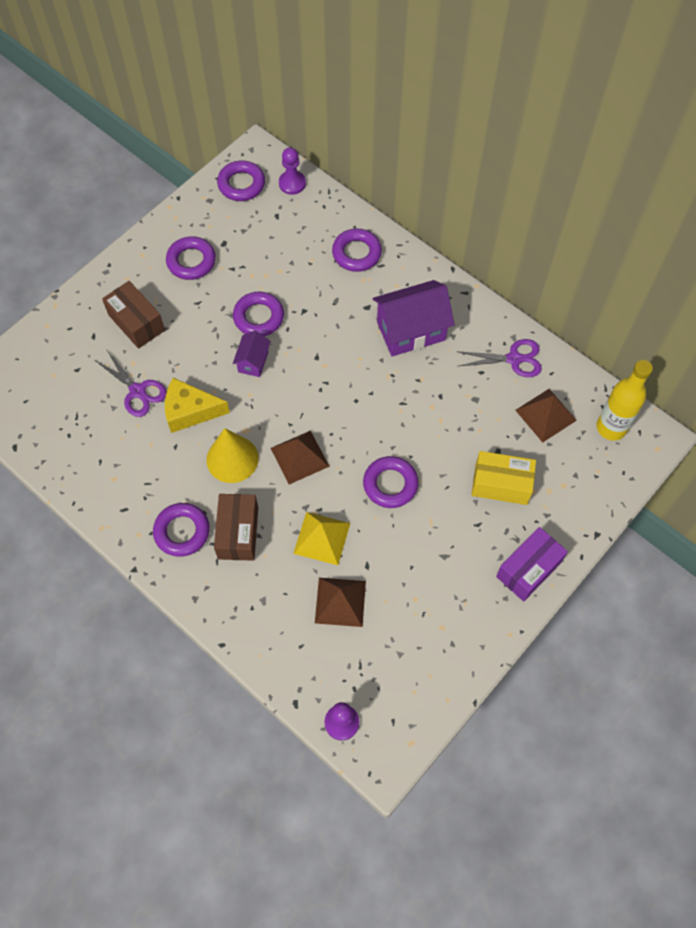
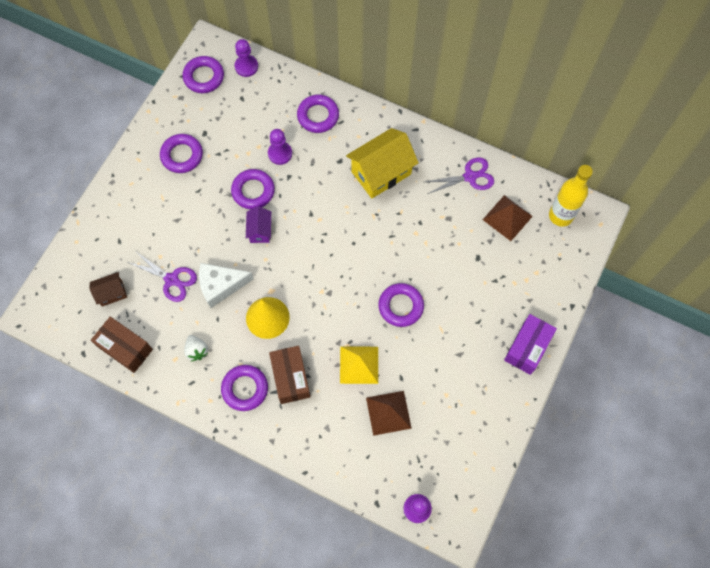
camera: 15 degrees left, 5 degrees up
brown box [102,281,165,349] -> brown box moved to [91,317,153,373]
yellow cheese [165,378,230,433] -> white cheese [199,263,254,308]
brown pyramid [271,430,330,484] -> none
purple house [373,280,454,356] -> yellow house [346,128,419,199]
yellow box [472,451,536,505] -> none
none -> brown house [89,272,127,306]
none -> white strawberry [184,335,208,361]
none -> purple pawn [268,129,292,165]

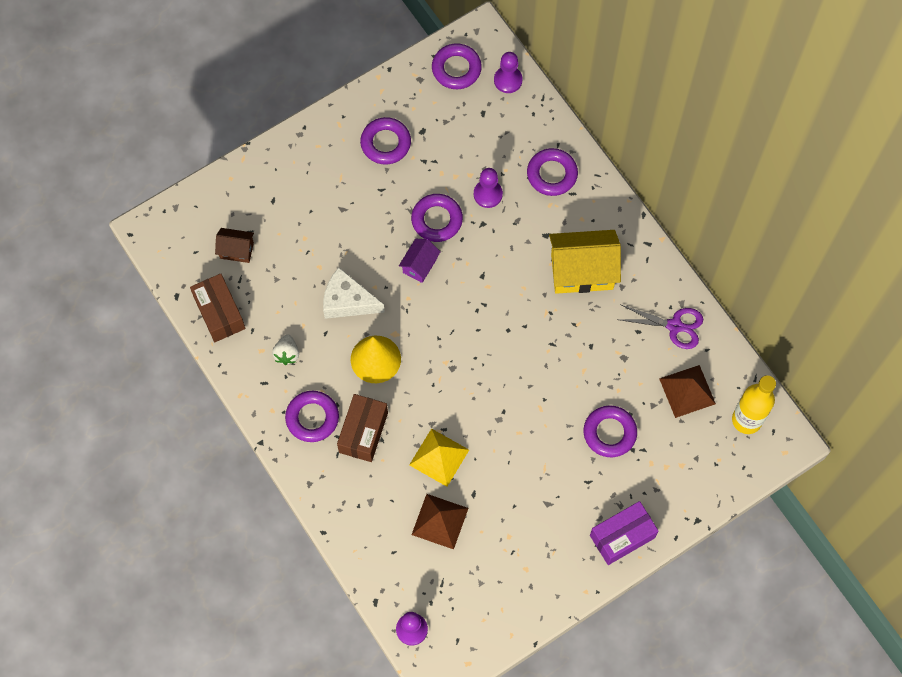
camera: 30 degrees right, 0 degrees up
purple scissors [128,250,197,302] -> none
purple ring [378,283,424,327] -> purple ring moved to [584,405,637,457]

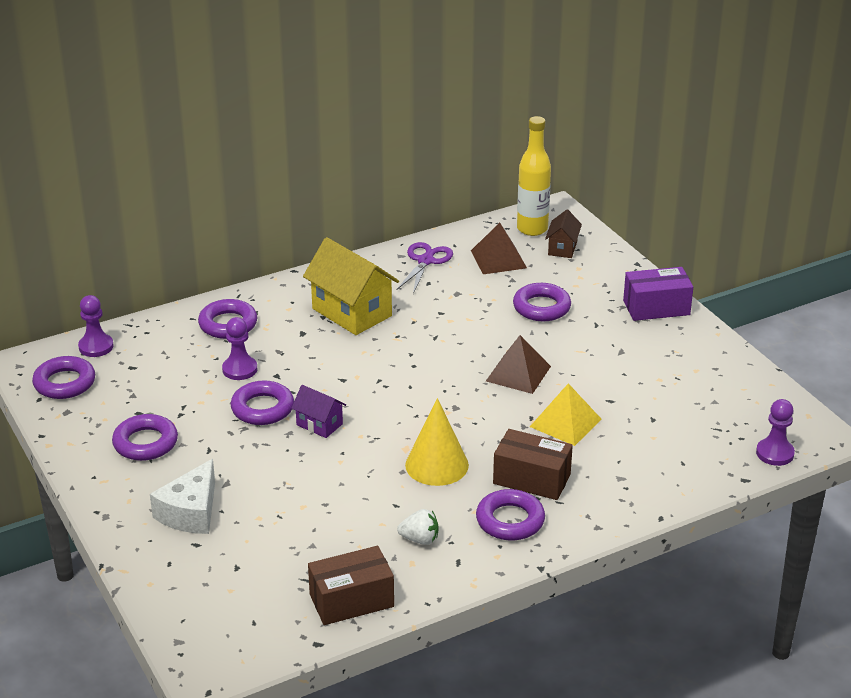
camera: 85 degrees left, 35 degrees down
brown house [215,228,254,263] -> brown house moved to [545,210,582,258]
white cheese [323,267,385,319] -> white cheese moved to [150,459,215,534]
brown pyramid [412,494,468,550] -> brown pyramid moved to [486,335,551,394]
yellow house [549,230,621,294] -> yellow house turned 45 degrees counterclockwise [303,237,399,335]
purple box [590,501,658,565] -> purple box turned 75 degrees counterclockwise [623,267,693,321]

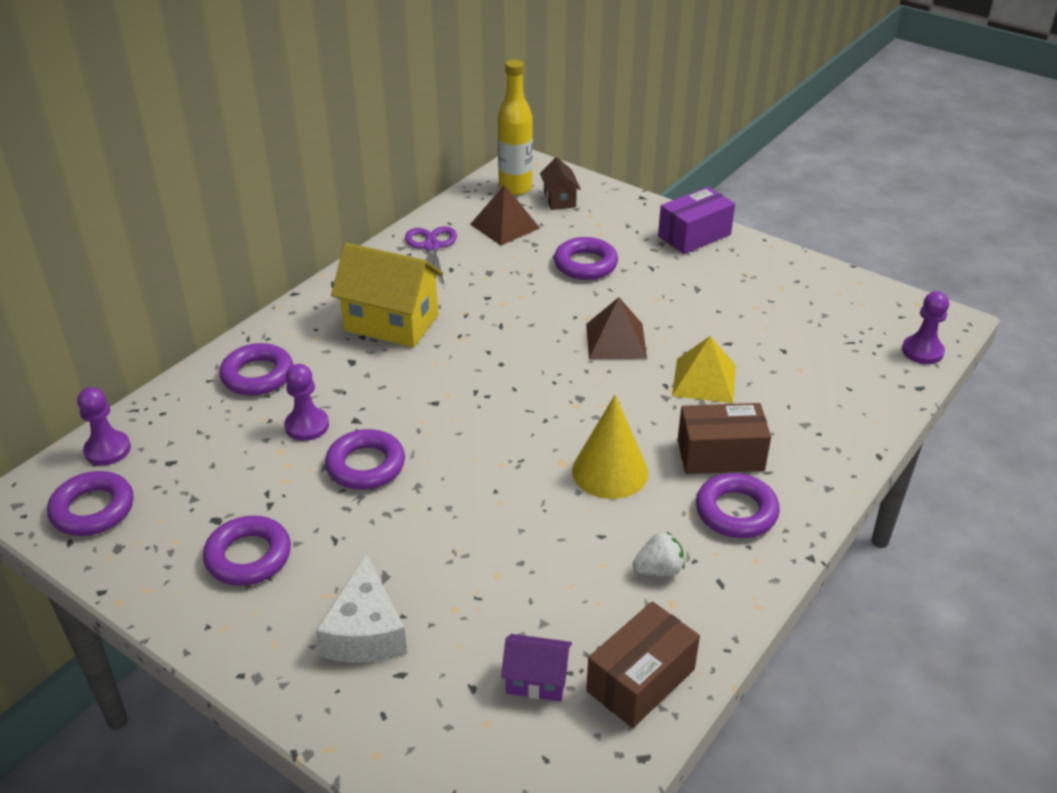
camera: 25 degrees left, 5 degrees up
purple house [291,385,346,438] -> purple house moved to [501,634,572,702]

